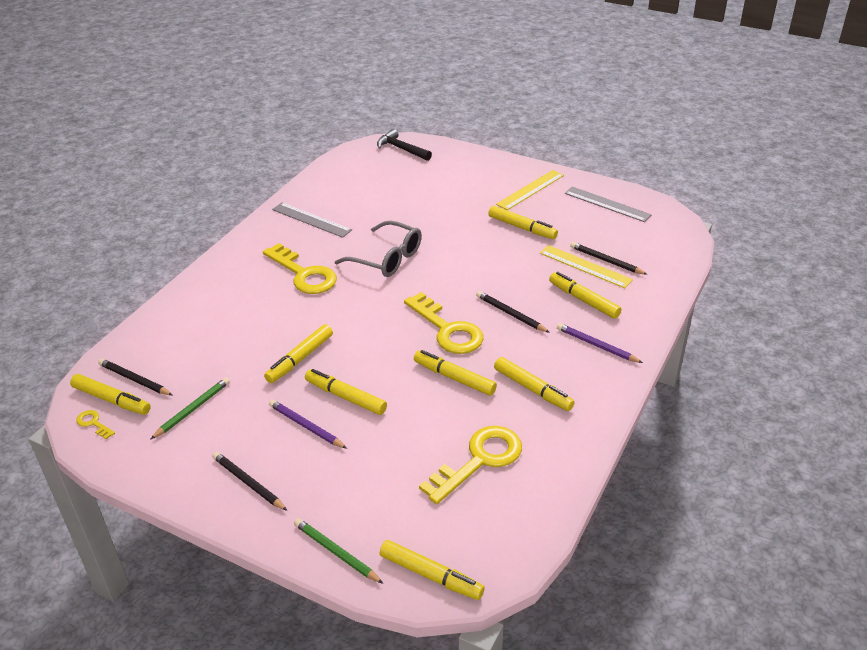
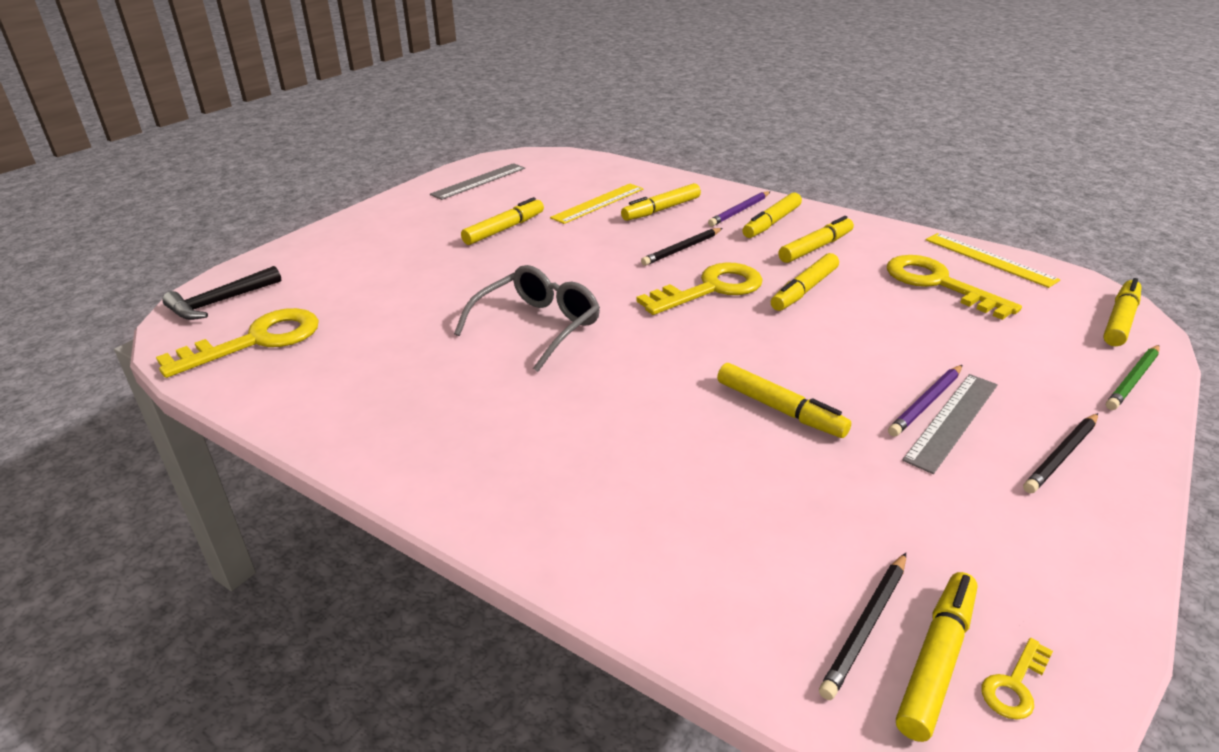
camera: 85 degrees left, 5 degrees down
green pencil [150,377,230,440] -> none
yellow key [263,243,337,294] -> yellow key moved to [156,308,319,378]
grey ruler [272,202,352,238] -> grey ruler moved to [902,374,998,474]
yellow marker [305,369,387,415] -> yellow marker moved to [742,192,802,238]
yellow ruler [496,170,564,210] -> yellow ruler moved to [925,233,1060,288]
black pencil [570,242,648,275] -> none

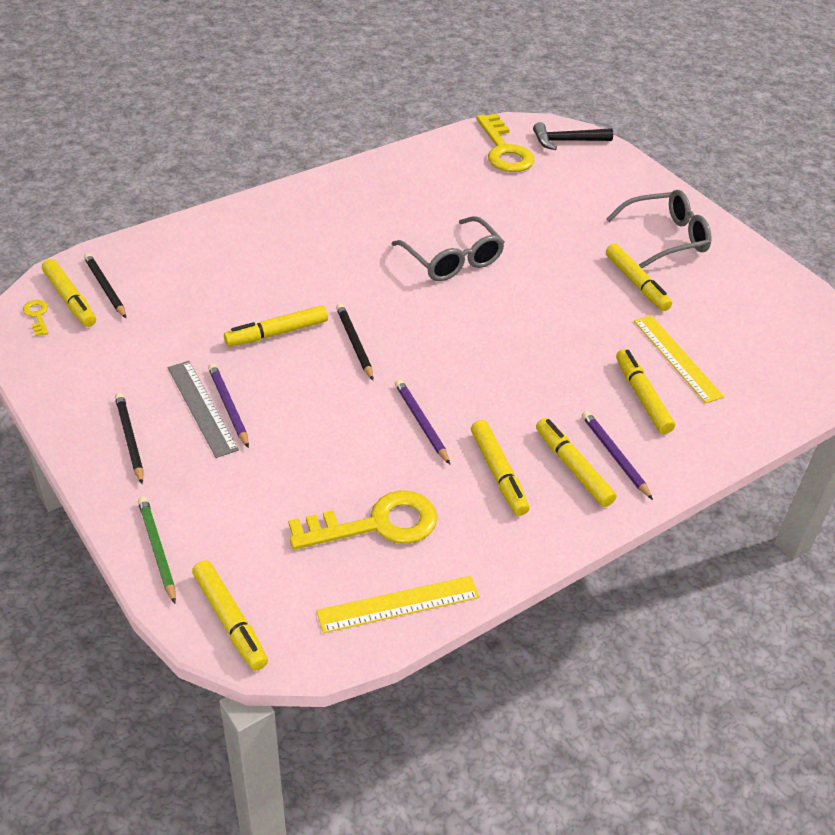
camera: 110 degrees right, 10 degrees up
black hammer [162,266,281,320] -> black hammer turned 75 degrees counterclockwise [533,122,613,150]
grey ruler [430,163,525,200] -> none
yellow key [637,262,763,315] -> none
black pencil [641,228,723,266] -> black pencil moved to [336,304,373,380]
yellow marker [771,253,839,311] -> purple pencil [395,379,450,464]
none -> grey glasses [607,190,712,268]

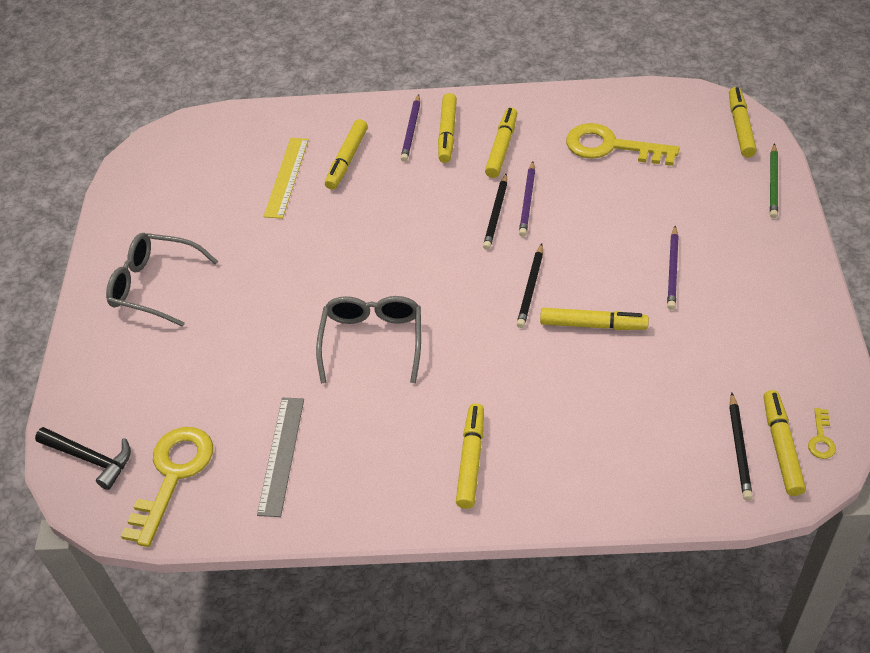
camera: 140 degrees left, 5 degrees up
black pencil [115,393,143,484] -> black pencil moved to [483,173,507,250]
grey ruler [168,361,239,458] -> grey ruler moved to [257,398,304,517]
yellow ruler [317,576,480,633] -> none
yellow marker [606,244,672,311] -> yellow marker moved to [456,403,484,509]

